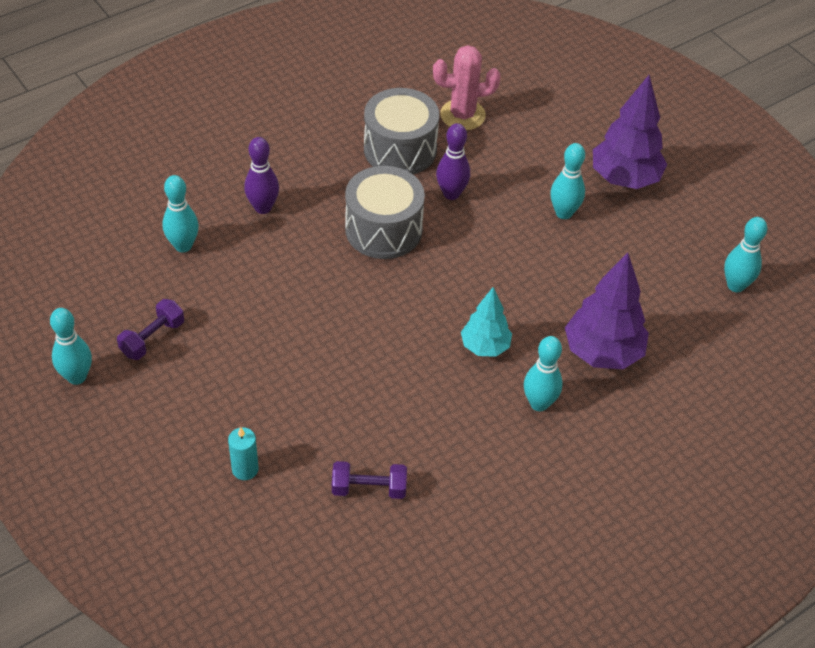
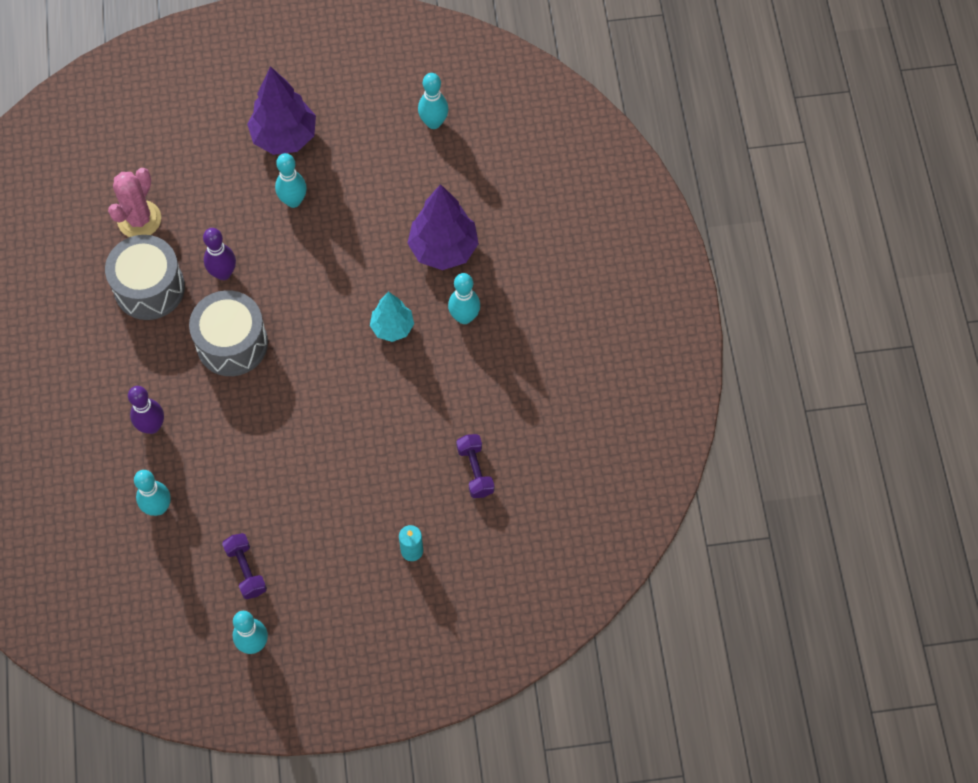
camera: 60 degrees left, 15 degrees up
purple dumbbell [332,461,407,499] -> purple dumbbell turned 45 degrees counterclockwise [456,434,495,498]

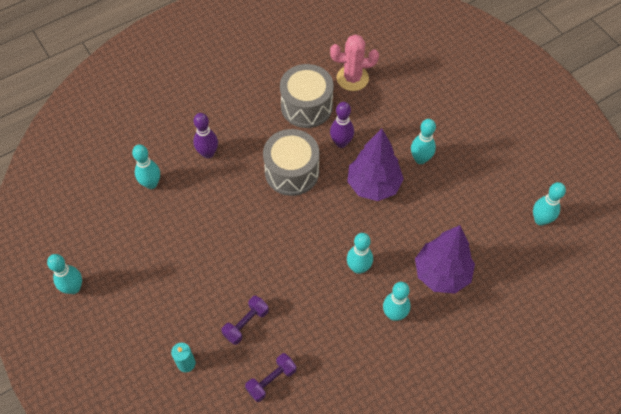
camera: 65 degrees right, 5 degrees down
purple dumbbell [222,533,267,599] -> purple dumbbell moved to [221,296,269,345]
purple tree [247,66,316,155] -> purple tree moved to [347,129,404,201]
turquoise tree [370,291,414,342] -> turquoise bowling pin [347,233,373,274]

